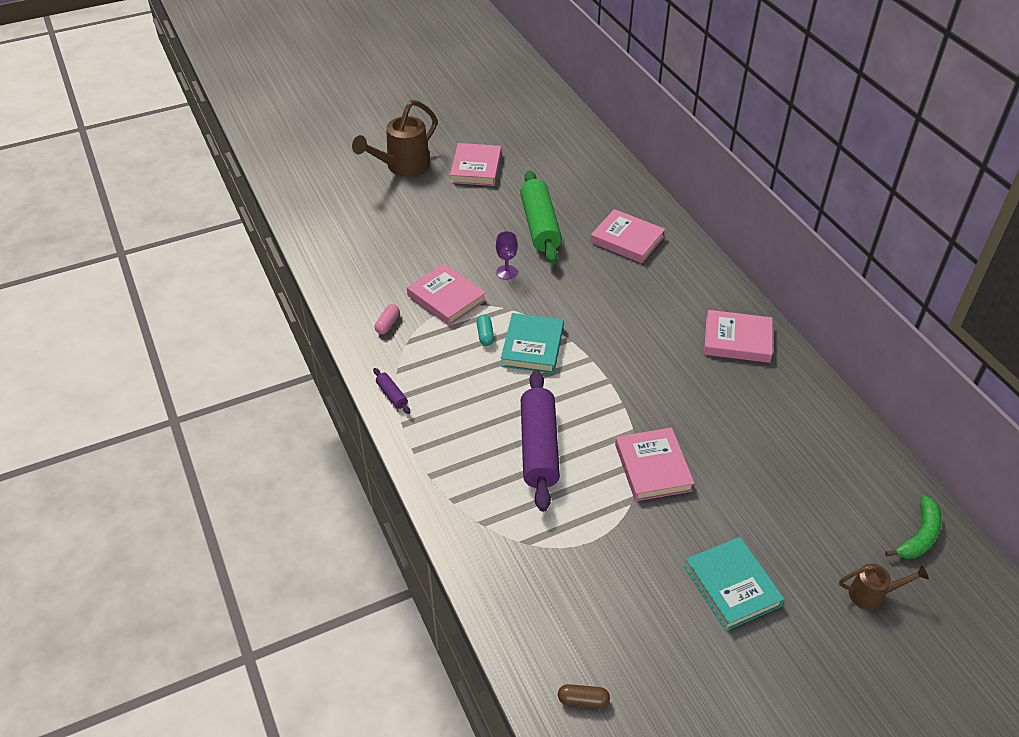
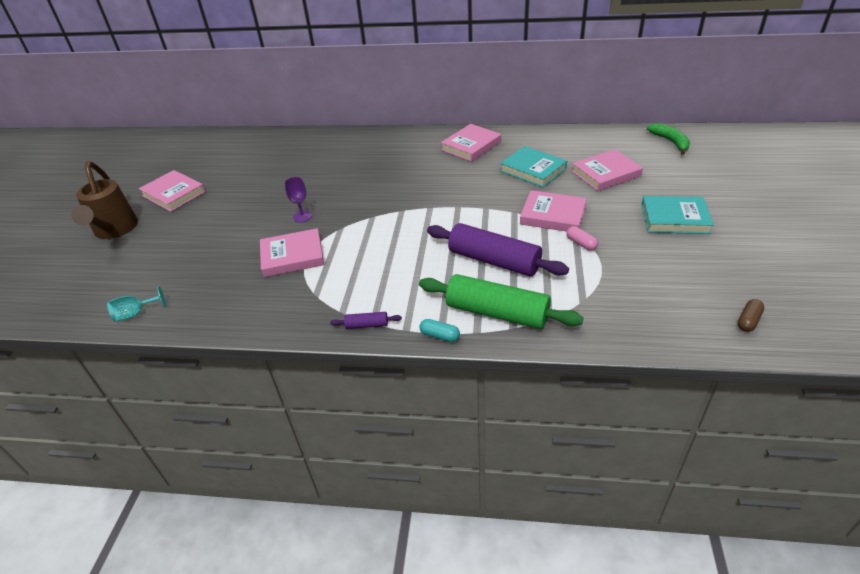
camera: 55 degrees left, 5 degrees down
pink capsule [375,304,400,334] -> pink capsule moved to [566,226,598,251]
turquoise capsule [477,314,494,346] -> turquoise capsule moved to [420,319,460,342]
turquoise book [501,313,564,374] -> turquoise book moved to [500,146,567,187]
green rolling pin [520,170,562,263] -> green rolling pin moved to [419,274,584,329]
pink book [590,209,665,263] -> pink book moved to [572,149,643,191]
brown watering can [839,564,929,610] -> none
none -> turquoise goblet [107,286,167,322]

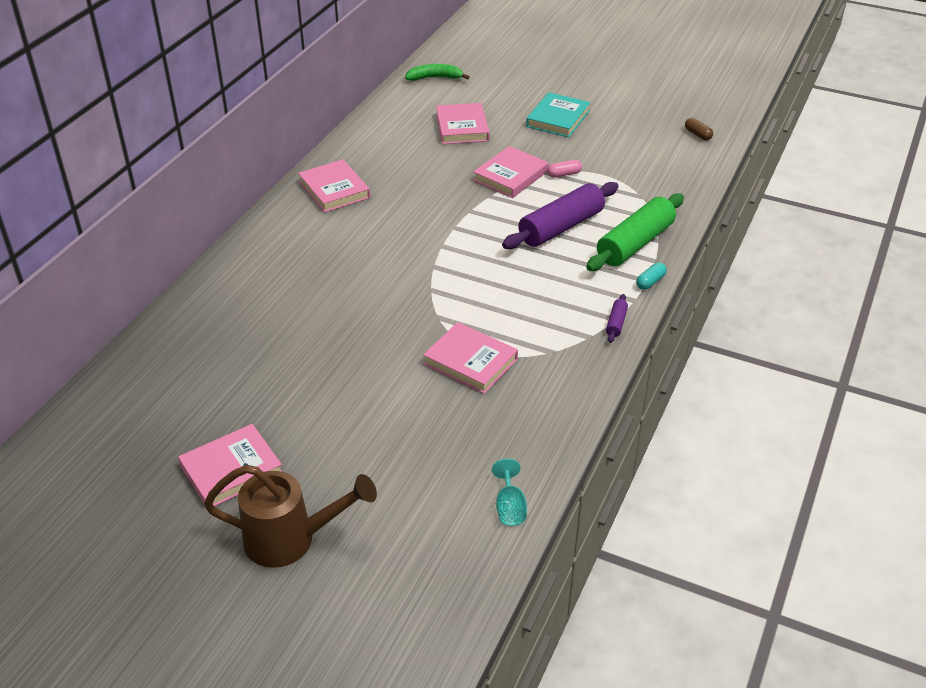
camera: 75 degrees left, 0 degrees up
pink book [260,228,324,277] -> pink book turned 60 degrees counterclockwise [423,322,518,394]
purple goblet [284,177,312,222] -> none
turquoise book [500,146,567,187] -> none

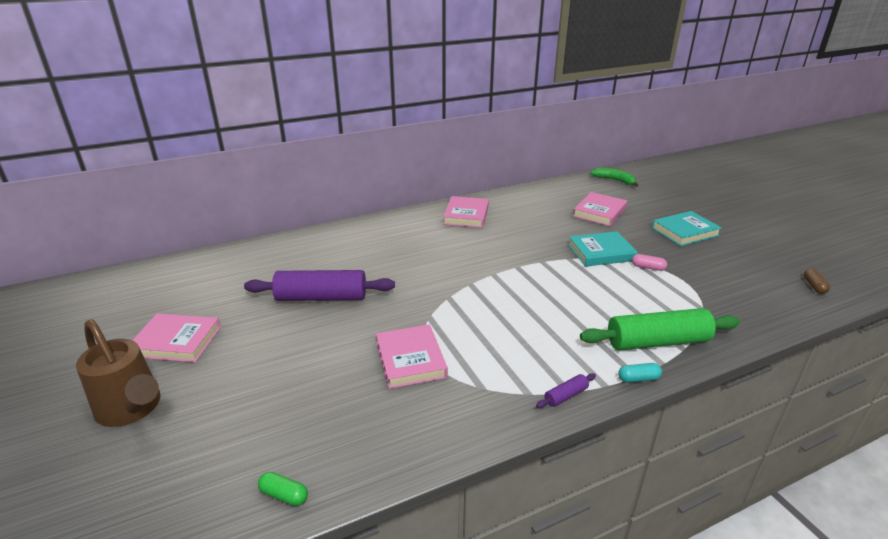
camera: 40 degrees right, 10 degrees down
pink book [473,146,549,198] -> turquoise book [568,231,638,267]
turquoise goblet [492,459,527,526] -> green capsule [258,472,308,506]
purple rolling pin [502,182,618,249] -> purple rolling pin moved to [244,270,395,301]

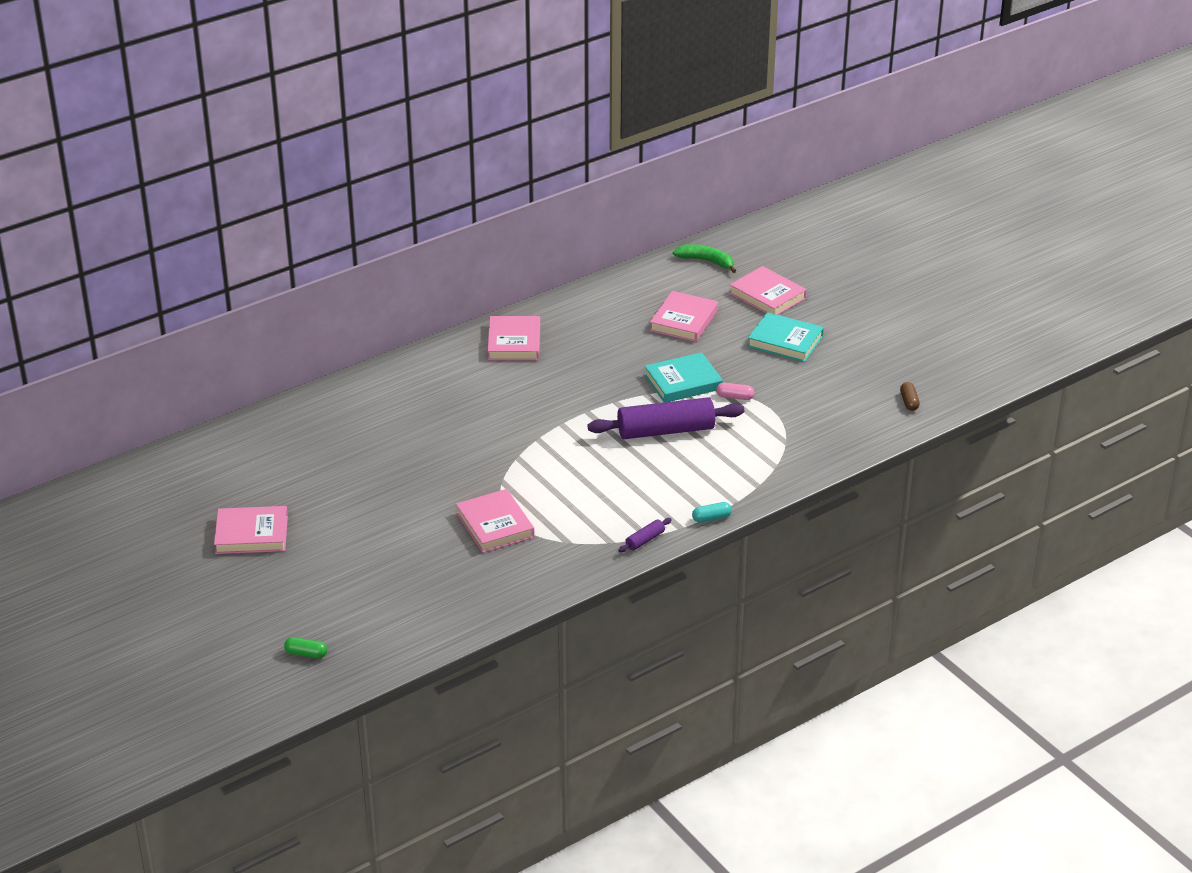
camera: 10 degrees left, 5 degrees up
brown watering can [76,319,161,427] -> none
purple rolling pin [244,270,395,301] -> purple rolling pin moved to [587,397,744,439]
green capsule [258,472,308,506] -> green capsule moved to [284,637,327,658]
green rolling pin [580,308,740,350] -> none
turquoise book [652,211,722,246] -> turquoise book turned 60 degrees clockwise [747,312,824,362]
none -> pink book [729,266,807,315]

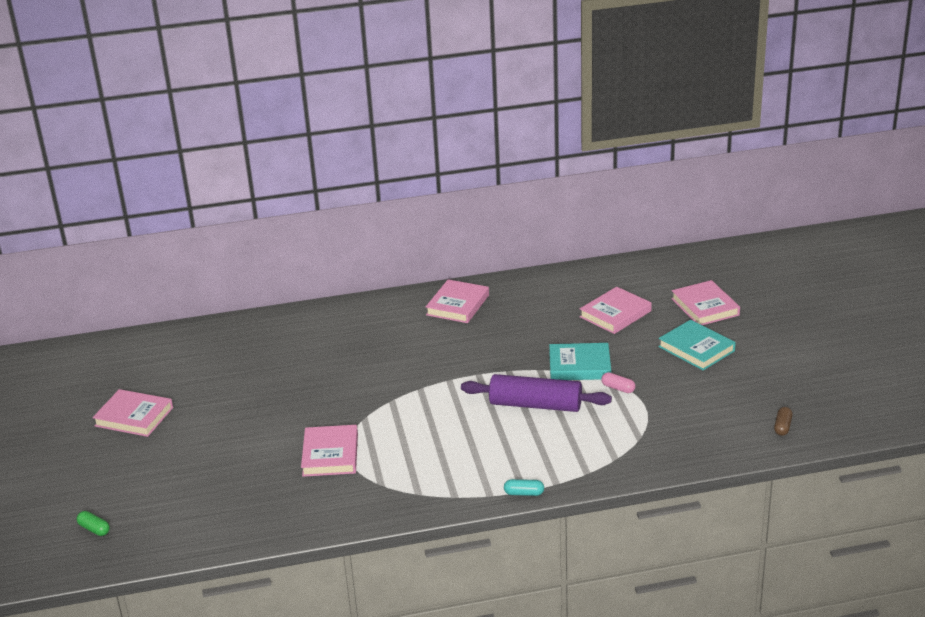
camera: 25 degrees right, 5 degrees down
purple rolling pin [618,518,672,552] -> none
green banana [673,244,736,273] -> none

